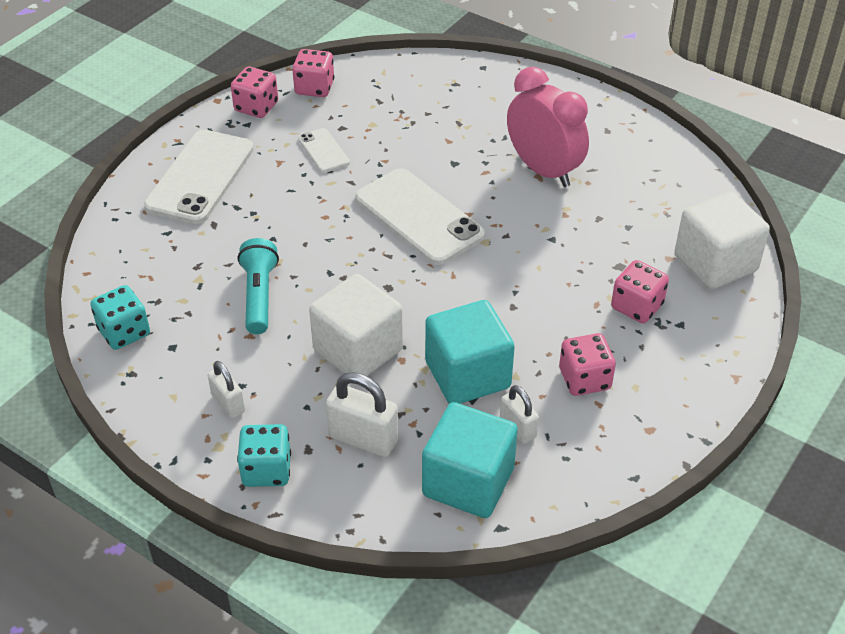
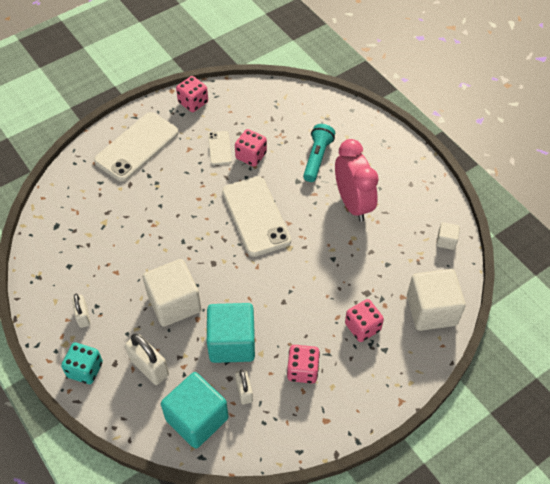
camera: 20 degrees right, 10 degrees up
turquoise dice [90,285,150,350] -> none
turquoise flashlight [238,238,279,334] -> turquoise flashlight moved to [303,124,335,182]
pink dice [292,49,334,97] -> pink dice moved to [235,129,267,167]
none -> white cube [436,222,460,250]

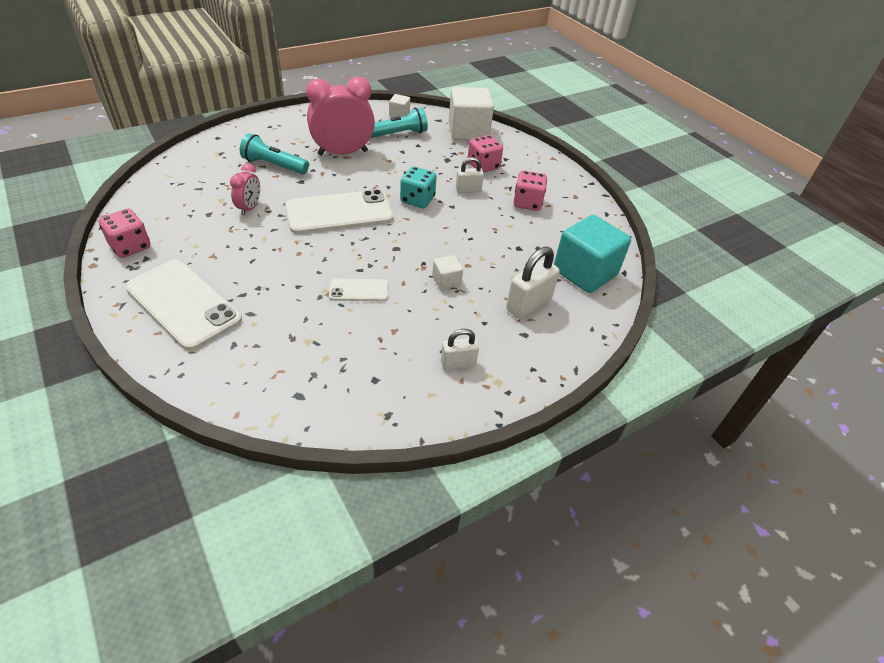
camera: 90 degrees left, 10 degrees down
turquoise dice [61,343,103,384] -> turquoise dice moved to [400,166,437,208]
white cube [143,259,201,327] -> white cube [432,255,463,290], size x0.46
turquoise cube [207,303,255,363] -> none
white phone [208,131,232,165] -> white phone moved to [329,278,388,301]
pink dice [235,129,267,167] -> pink clock [230,164,260,216]
white padlock [235,370,253,404] -> white padlock moved to [456,157,484,193]
none -> turquoise flashlight [371,107,428,138]

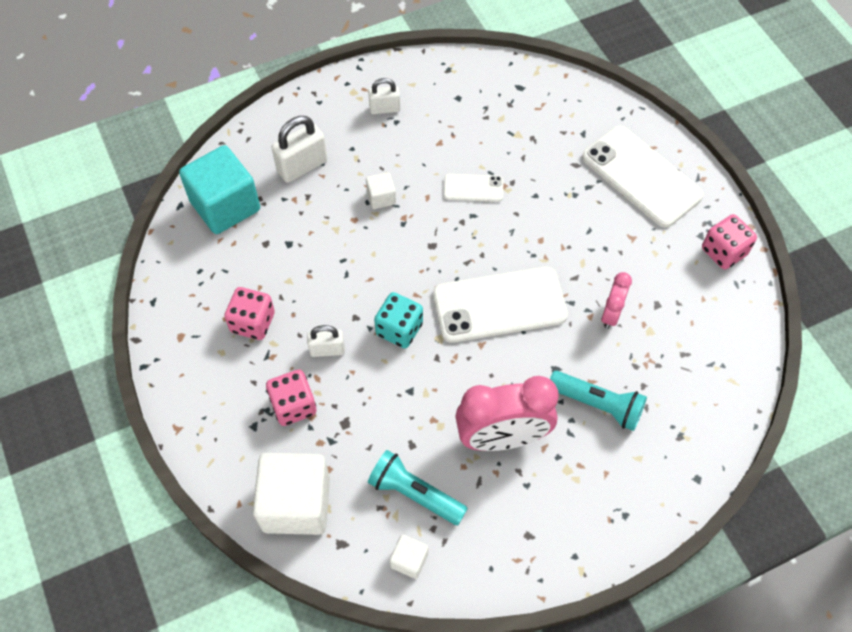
camera: 170 degrees left, 15 degrees up
turquoise flashlight [371,107,428,138] -> turquoise flashlight turned 45 degrees clockwise [368,450,468,525]

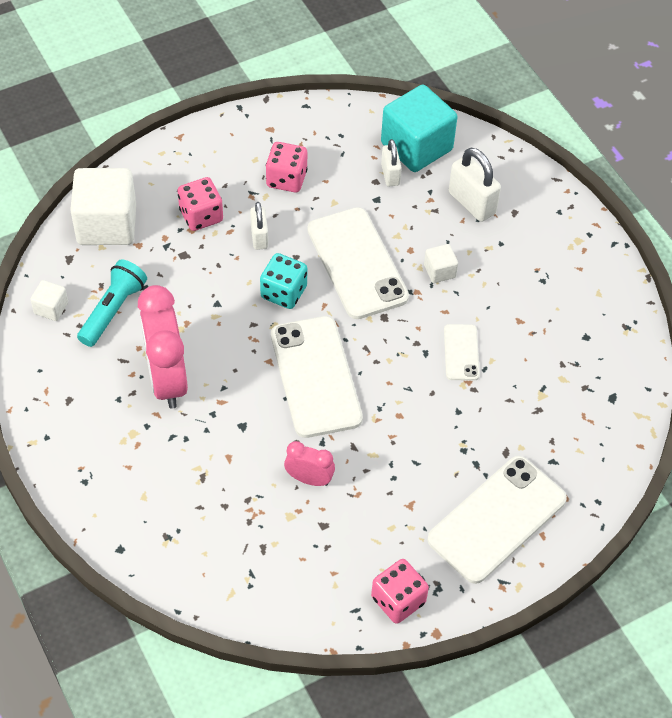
camera: 85 degrees right, 5 degrees down
white padlock [368,78,400,114] -> white padlock moved to [381,139,402,187]
turquoise flashlight [550,371,647,431] -> none
none -> white phone [307,207,409,319]

